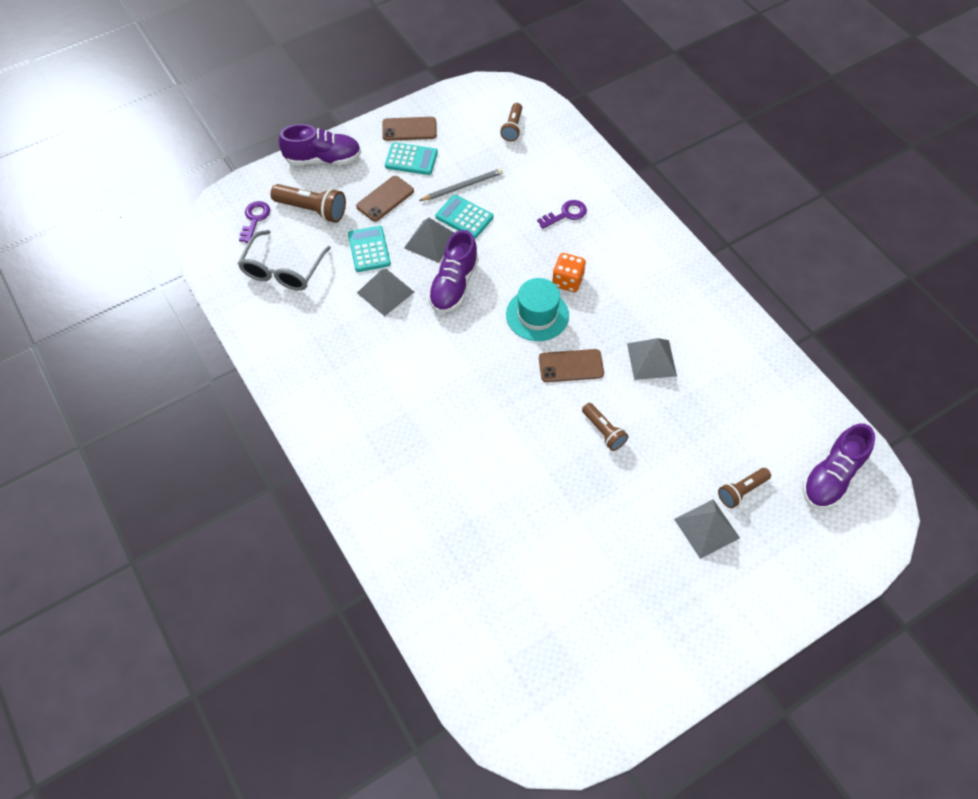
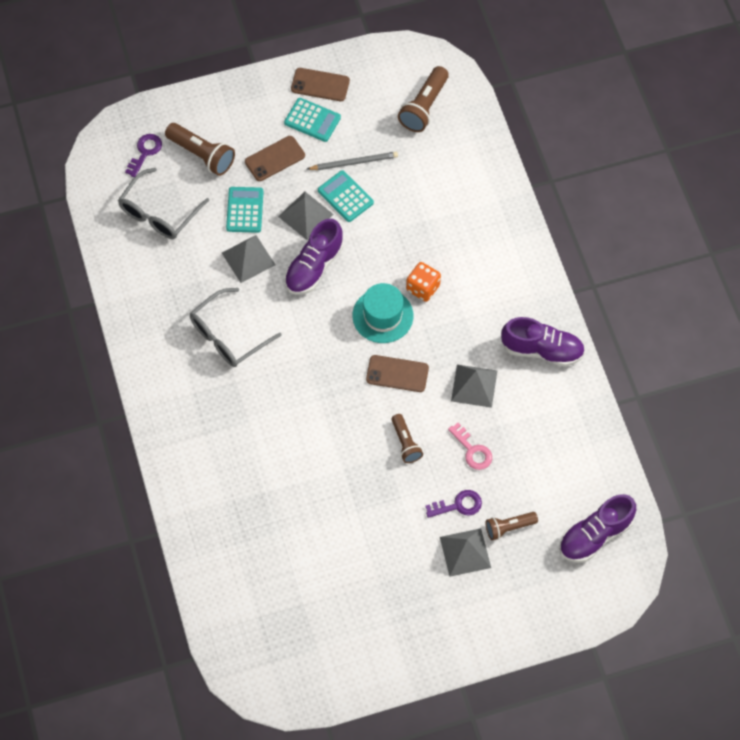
camera: 15 degrees right, 5 degrees up
purple shoe [279,124,361,165] -> purple shoe moved to [501,317,585,367]
brown flashlight [500,103,522,141] -> brown flashlight [398,66,449,132], size x1.57
purple key [537,200,587,229] -> purple key moved to [425,490,482,518]
none -> grey glasses [190,288,282,367]
none -> pink key [448,423,492,470]

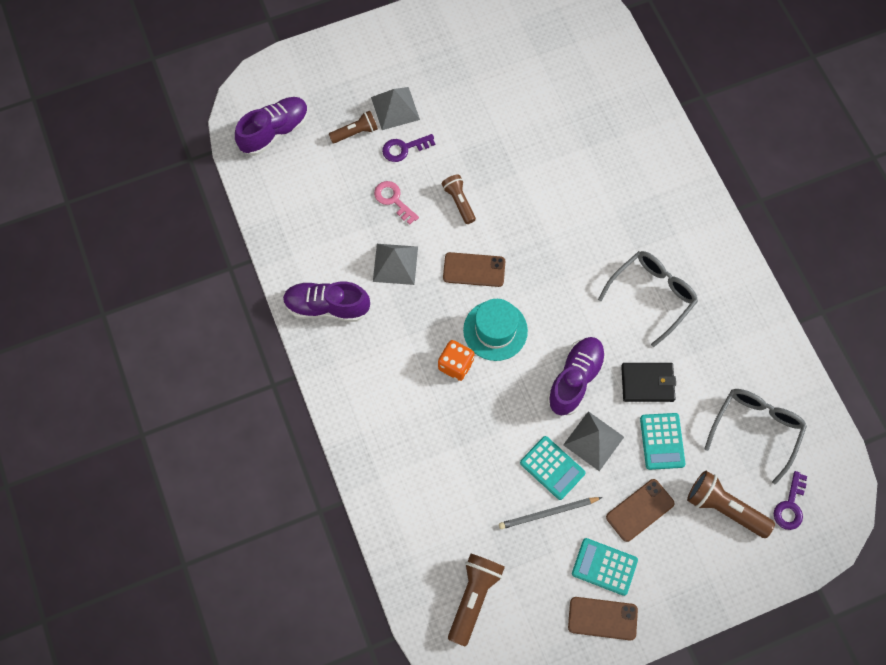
camera: 175 degrees right, 5 degrees up
grey pyramid [222,235,275,283] -> black wallet [621,363,676,402]

